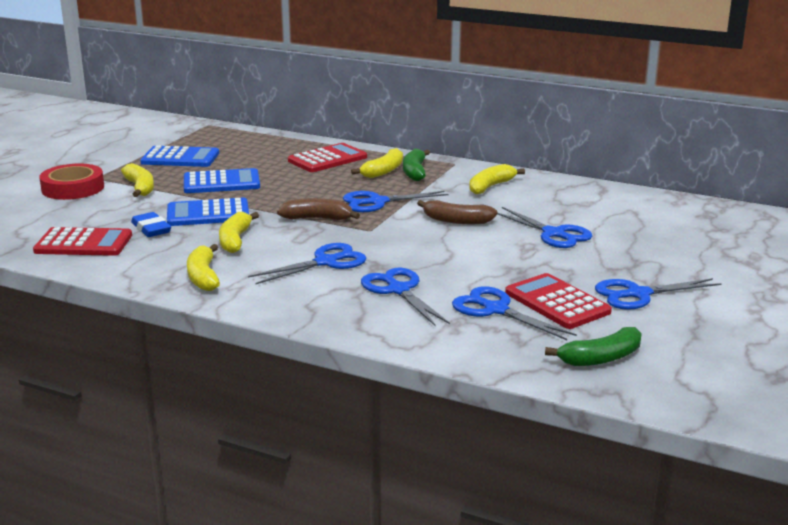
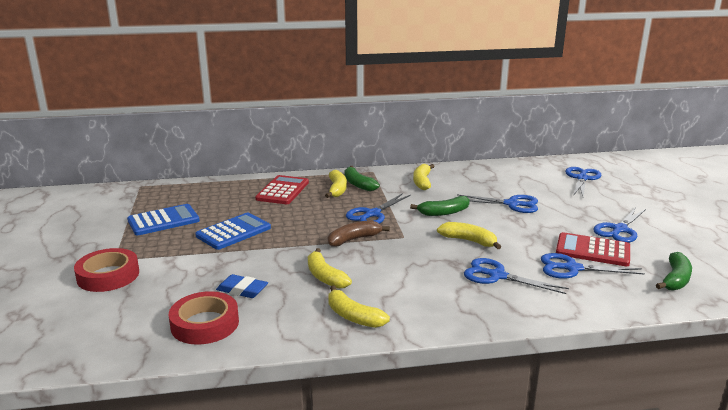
camera: 35 degrees left, 0 degrees up
red calculator [33,227,132,256] -> red tape [169,291,239,345]
yellow banana [121,163,154,197] -> yellow banana moved to [437,222,501,249]
blue calculator [167,198,249,226] -> none
blue scissors [248,243,367,284] -> blue scissors moved to [565,167,602,196]
brown banana [417,200,498,224] -> green banana [410,196,470,216]

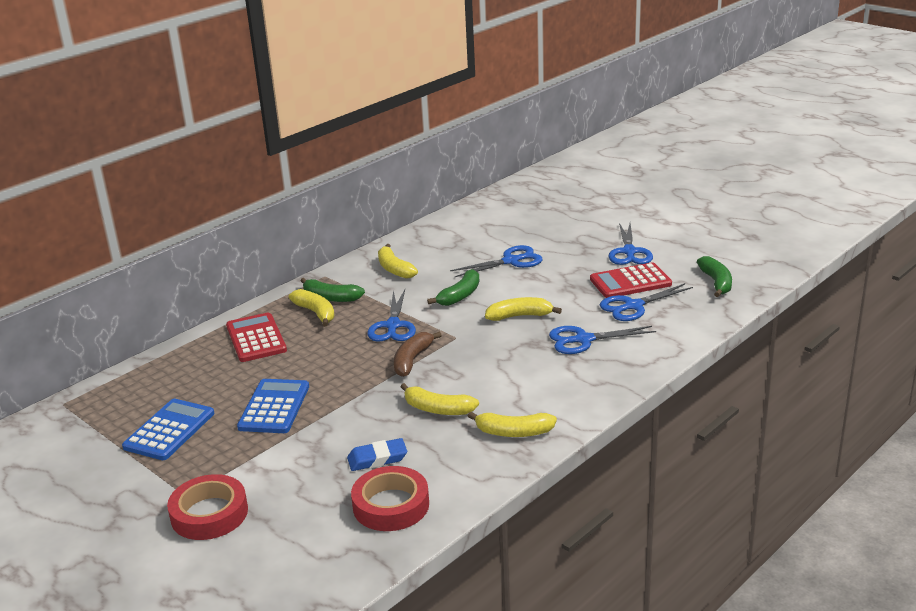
camera: 35 degrees left, 5 degrees up
blue scissors [565,167,602,196] -> none

